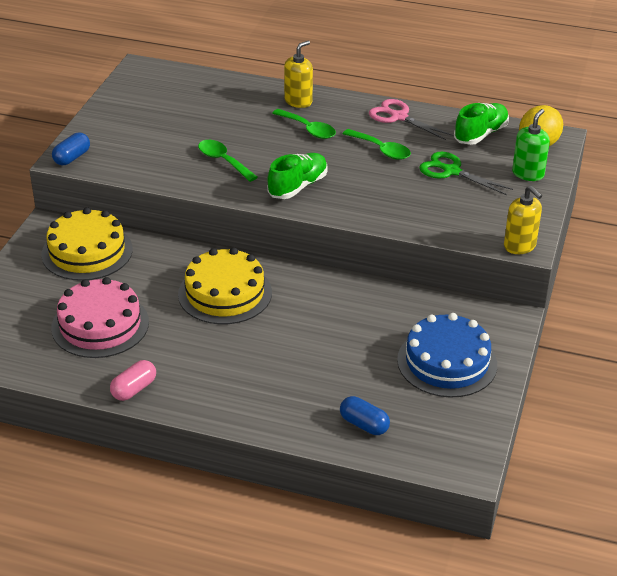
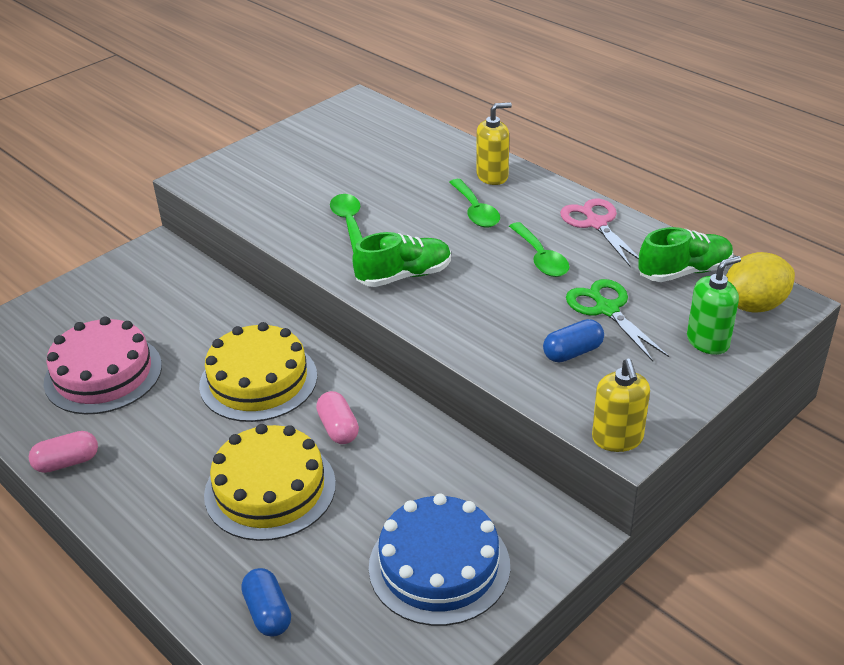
camera: 30 degrees right, 0 degrees up
yellow cake [41,207,133,281] -> yellow cake moved to [204,424,336,541]
blue capsule [52,133,90,165] -> blue capsule moved to [543,319,604,363]
none -> pink capsule [316,391,359,444]

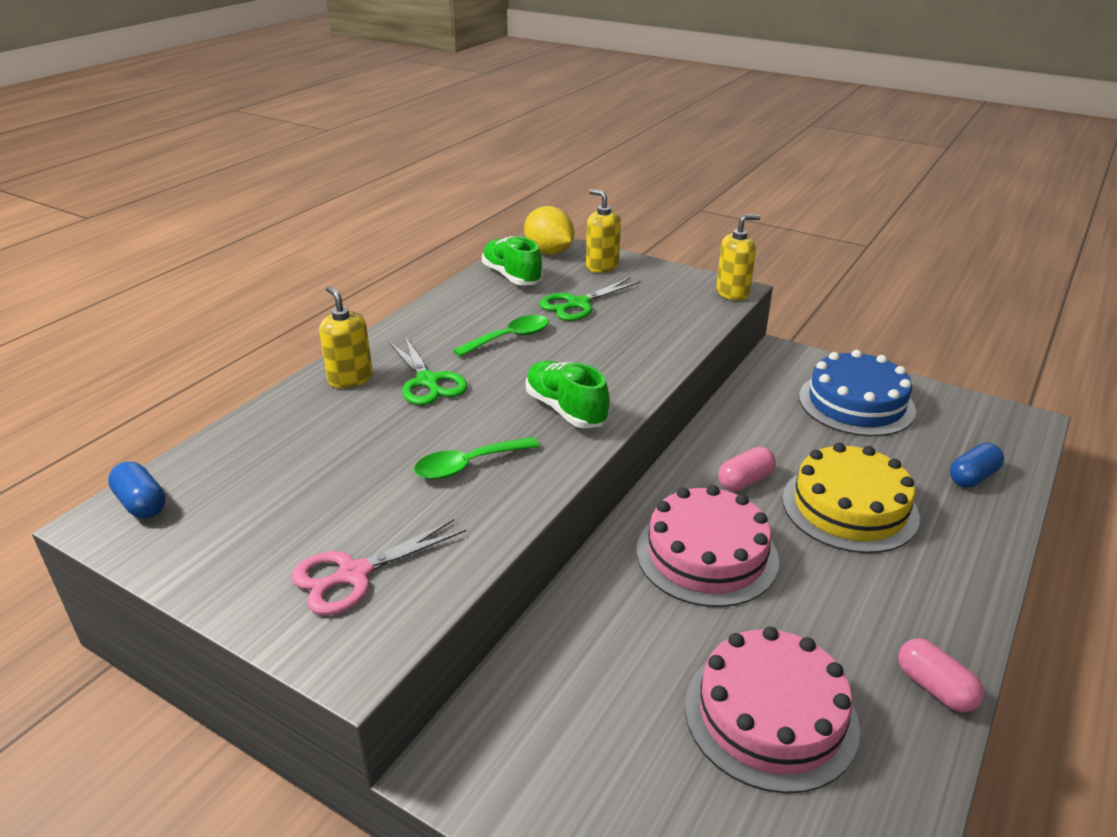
camera: 105 degrees left, 5 degrees down
yellow cake [199,322,317,422] -> pink cake [636,485,779,607]
green spoon [449,179,500,228] -> green scissors [388,336,468,405]
blue capsule [543,319,604,363] -> blue capsule moved to [108,462,166,518]
pink scissors [560,199,639,267] -> pink scissors moved to [291,519,466,615]
green soap dispenser [687,256,741,355] -> yellow soap dispenser [586,189,621,273]

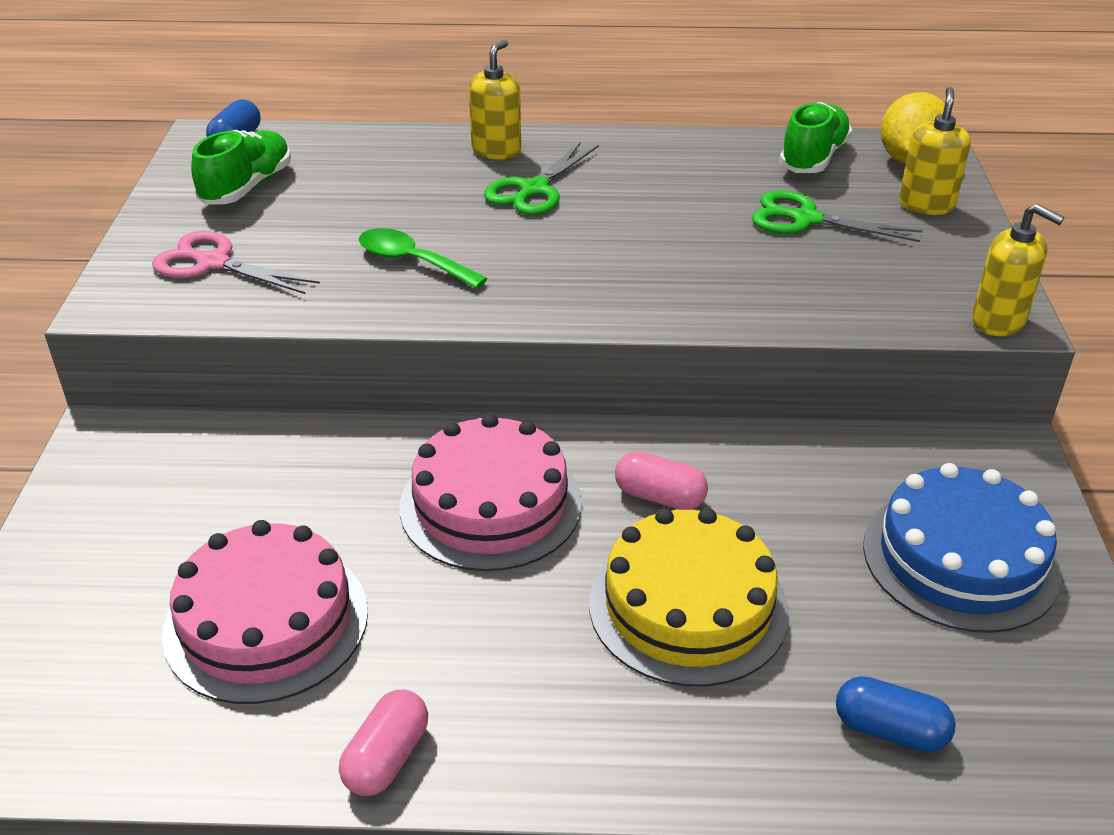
camera: 60 degrees right, 5 degrees up
green spoon [453,315,549,357] -> none
green shoe [526,361,610,428] -> green shoe moved to [191,130,291,205]

